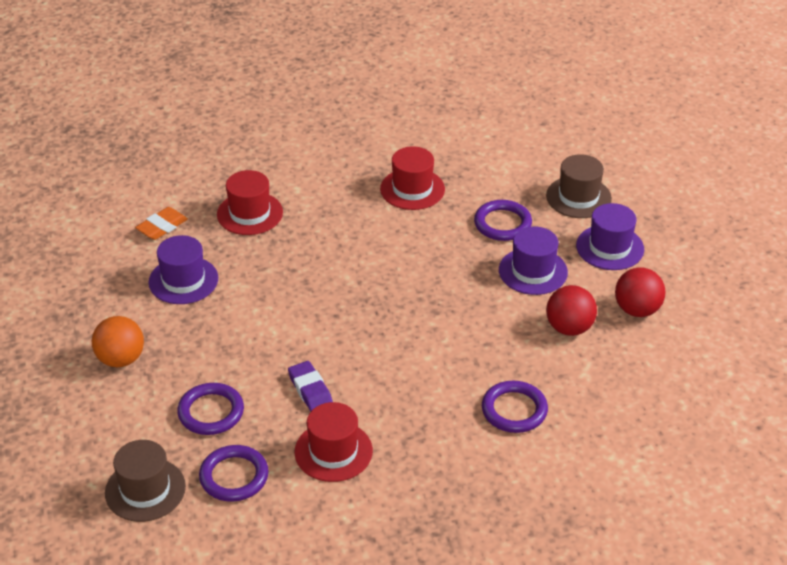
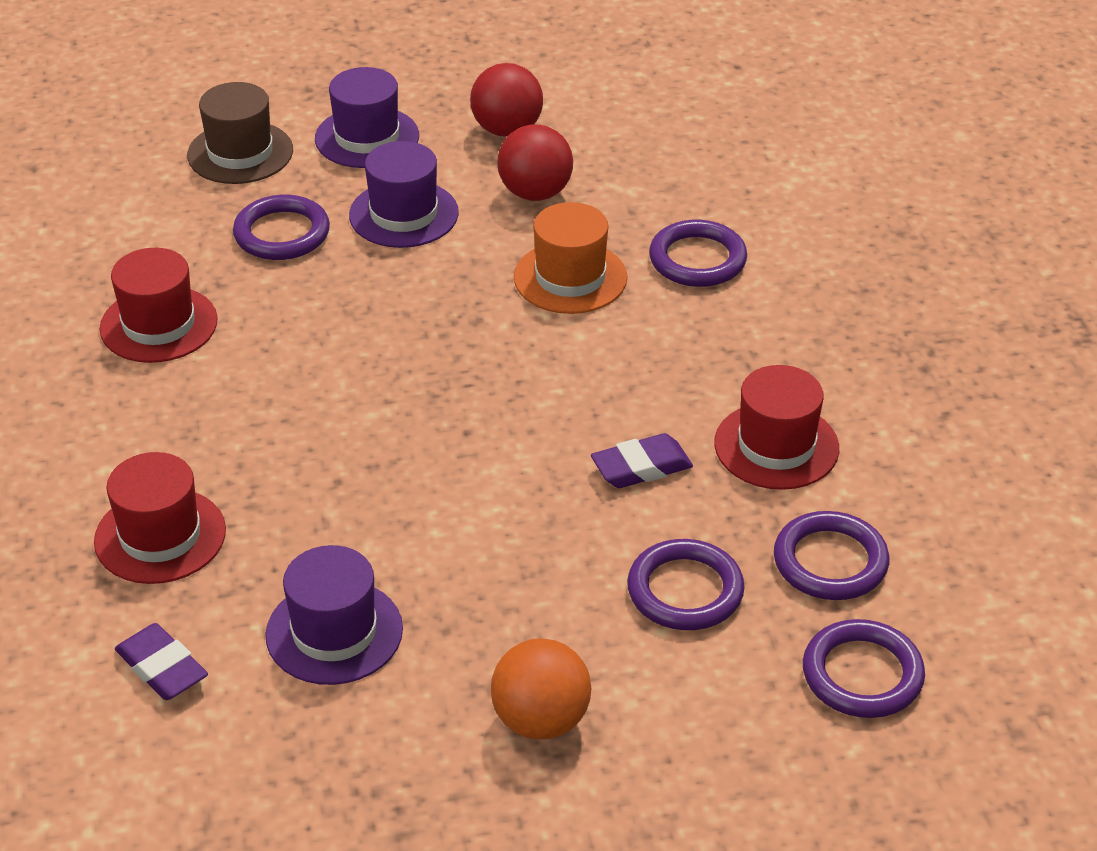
camera: 85 degrees left, 0 degrees up
brown hat [105,440,186,522] -> purple ring [803,619,925,718]
orange eraser [135,207,188,240] -> purple eraser [115,623,208,700]
none -> orange hat [514,202,627,314]

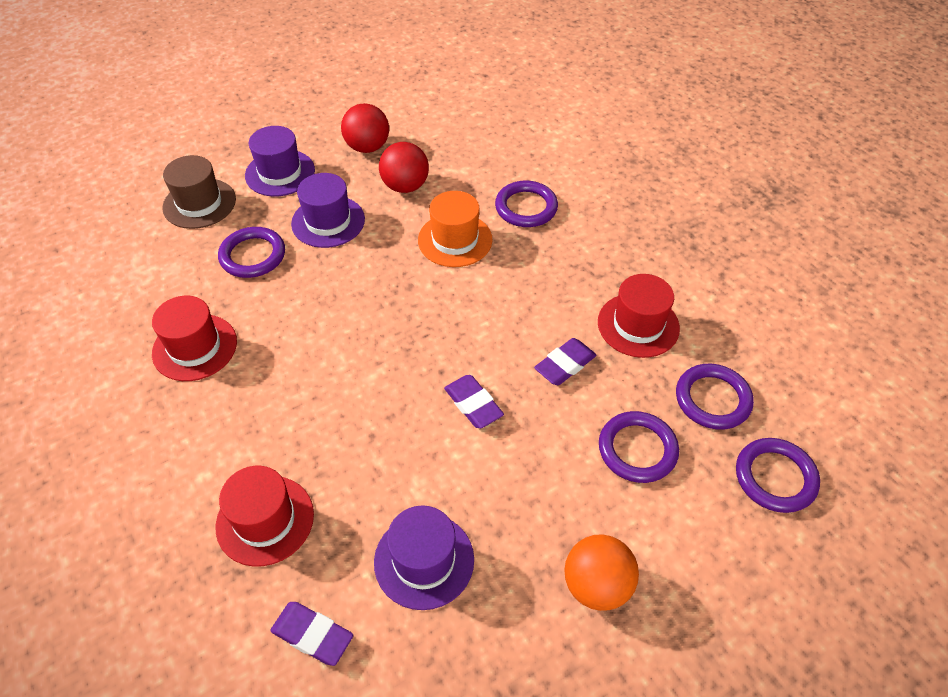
camera: 20 degrees left, 10 degrees up
none -> purple eraser [444,375,504,428]

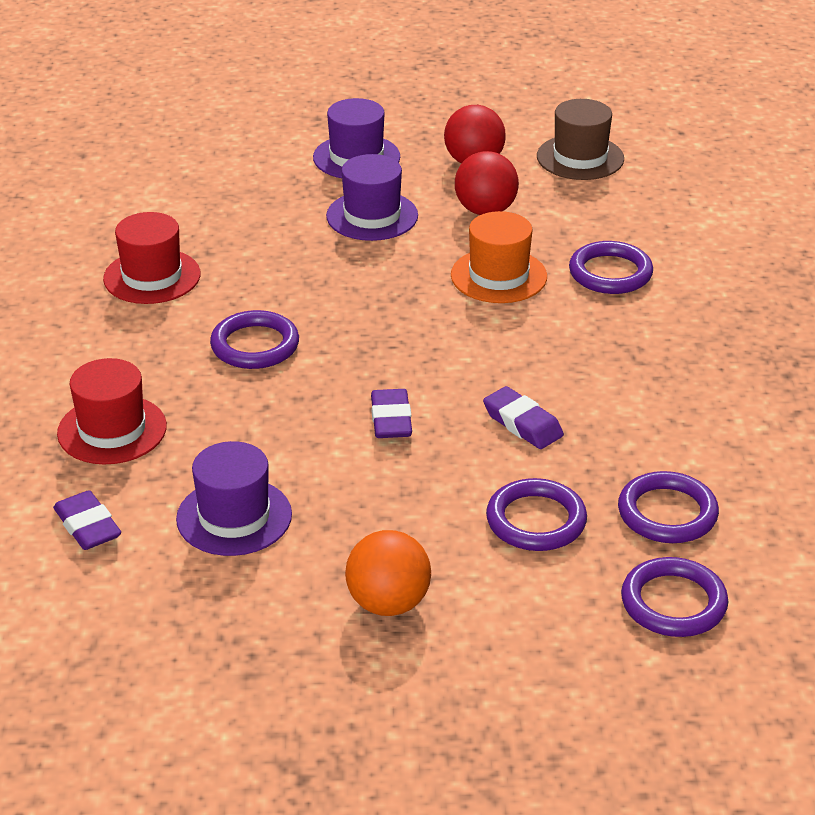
camera: 30 degrees right, 15 degrees down
brown hat [162,155,236,229] -> brown hat moved to [537,99,624,180]
purple ring [218,227,285,278] -> purple ring moved to [210,310,299,369]
purple eraser [534,338,597,385] -> purple eraser turned 60 degrees clockwise [483,386,564,449]
red hat [598,274,680,358] -> none

